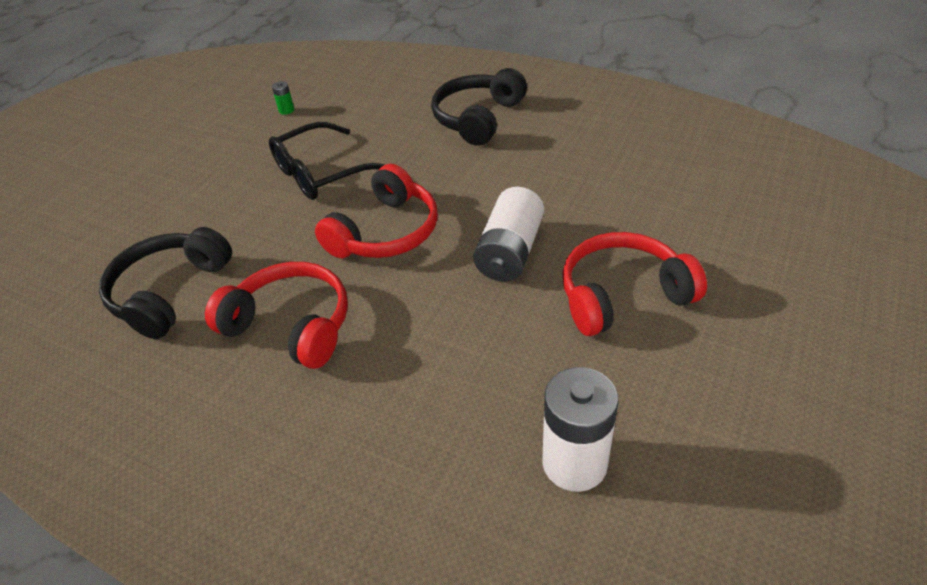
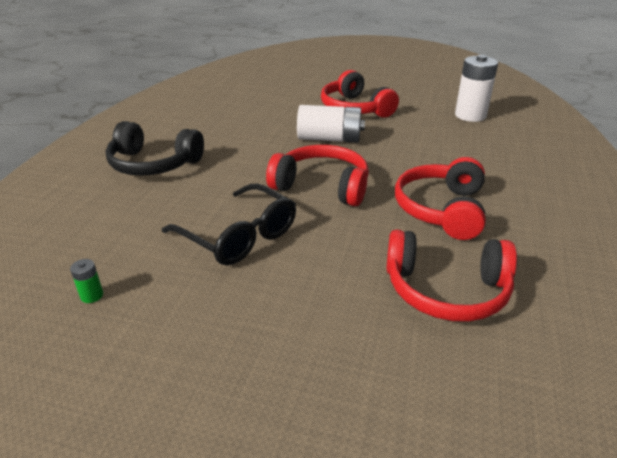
camera: 105 degrees left, 10 degrees down
black headphones [99,227,232,339] -> red headphones [386,230,517,322]

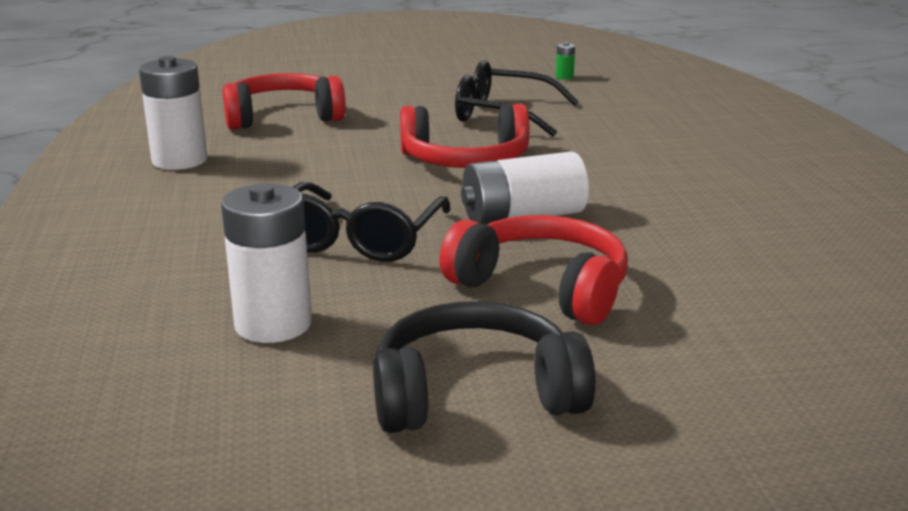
camera: 155 degrees right, 10 degrees down
black headphones [105,121,204,176] -> black headphones moved to [373,301,596,433]
red headphones [395,157,486,240] -> none
none -> white battery [139,56,207,170]
none -> black glasses [293,182,451,262]

